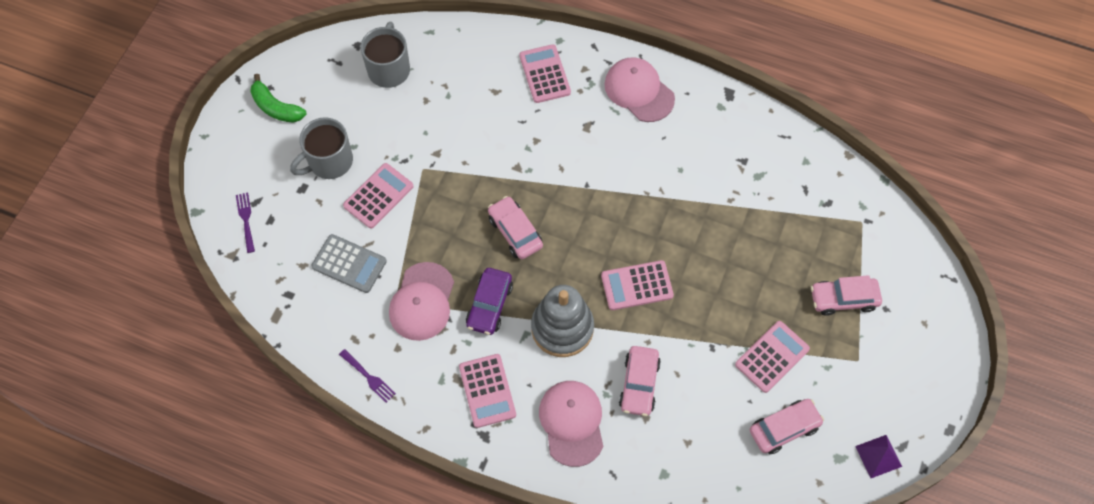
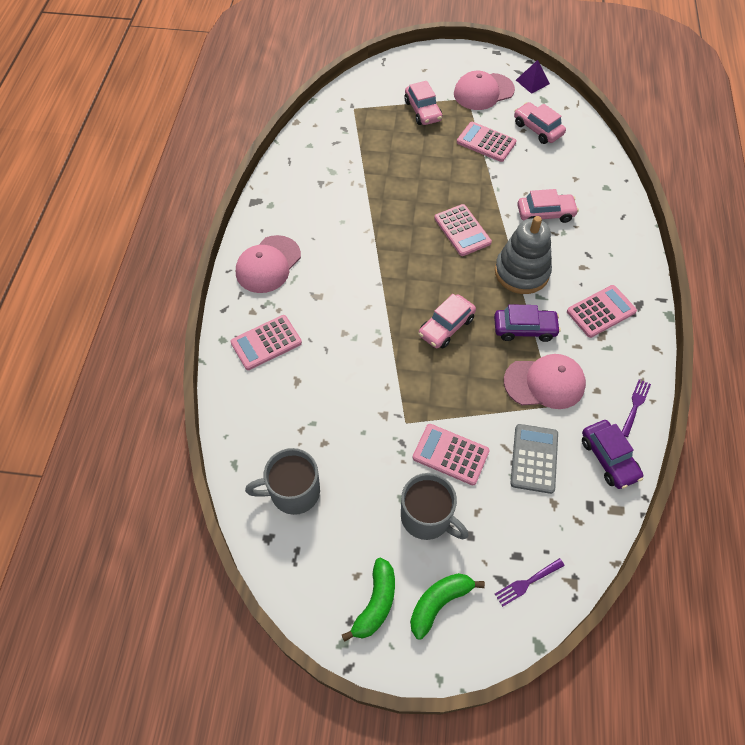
camera: 105 degrees left, 5 degrees down
pink cap [539,381,603,467] -> pink cap moved to [454,71,515,110]
none -> green banana [410,573,485,639]
none -> purple car [582,420,643,489]

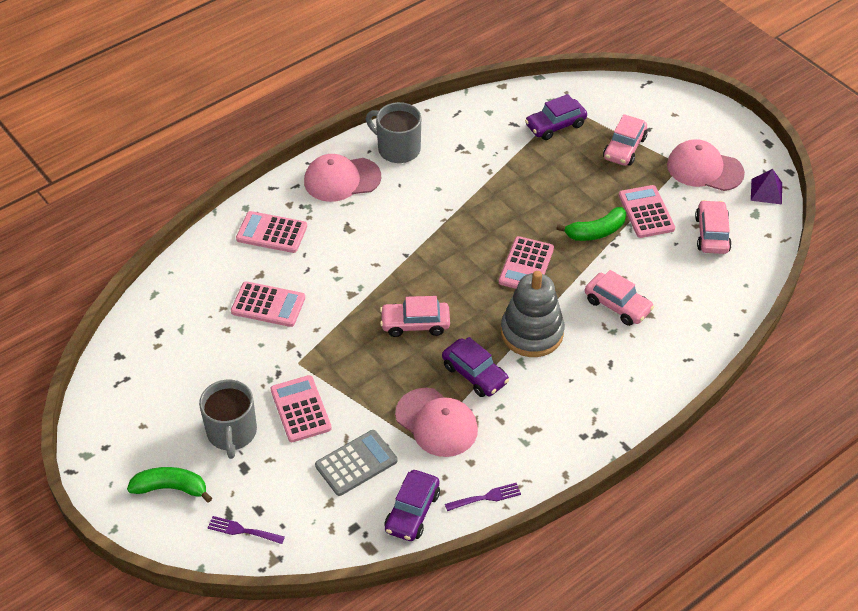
camera: 45 degrees right, 10 degrees down
grey mug [245,448,320,515] -> grey mug moved to [366,102,421,163]
green banana [342,557,395,642] -> green banana moved to [556,207,626,241]
pink calculator [567,285,637,338] -> pink calculator moved to [231,281,305,327]
none -> purple car [525,94,587,140]

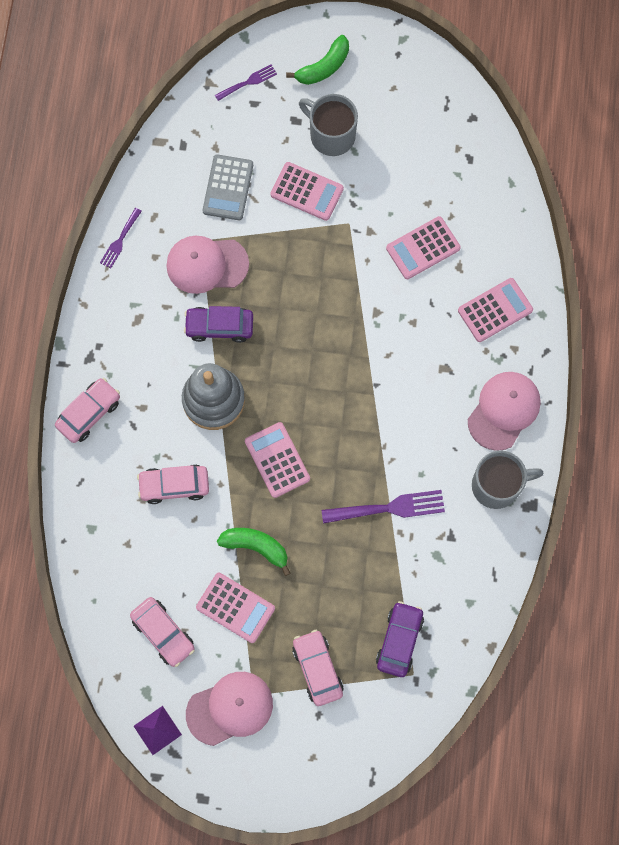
camera: 135 degrees right, 25 degrees up
pink car [380,296,450,337] -> pink car moved to [55,378,120,443]
purple car [385,470,440,541] -> none
green banana [556,207,626,241] -> green banana turned 90 degrees clockwise [217,528,291,576]
none -> purple fork [321,490,445,524]

